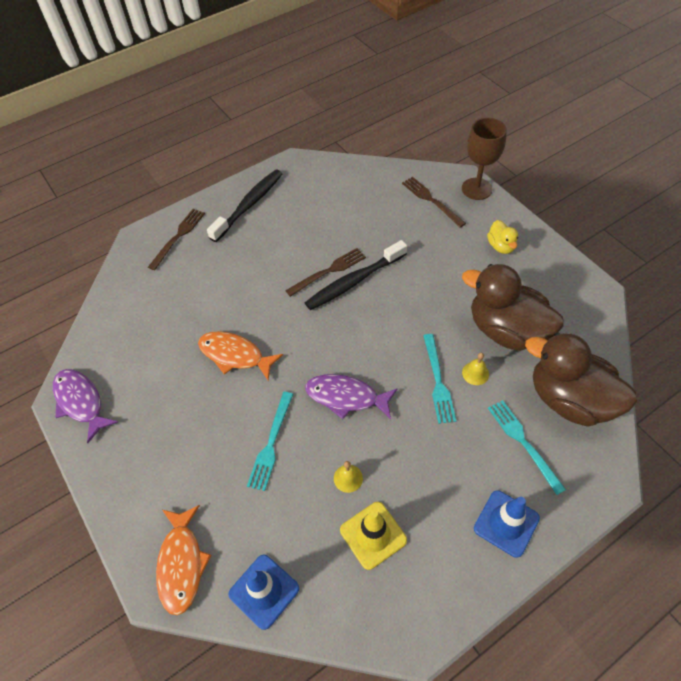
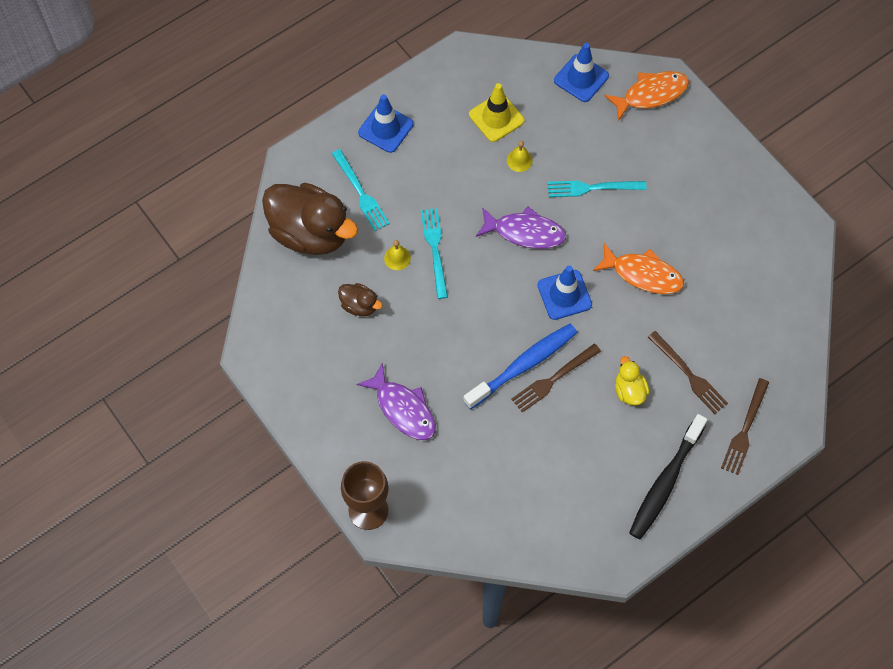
camera: 175 degrees right, 10 degrees up
purple fish [53,369,118,443] -> purple fish moved to [357,363,436,440]
orange fish [156,505,212,615] -> orange fish turned 75 degrees clockwise [604,71,689,121]
turquoise fork [247,392,293,491] -> turquoise fork turned 105 degrees counterclockwise [548,181,647,197]
black toothbrush [305,240,407,310] -> blue toothbrush [463,324,577,409]
brown fork [402,177,466,228] -> brown fork moved to [648,331,728,414]
brown duck [462,264,564,351] -> brown duck [338,283,382,316], size x0.45
yellow duck [487,220,518,254] -> yellow duck moved to [615,356,649,405]
none -> blue traffic cone [538,265,592,320]

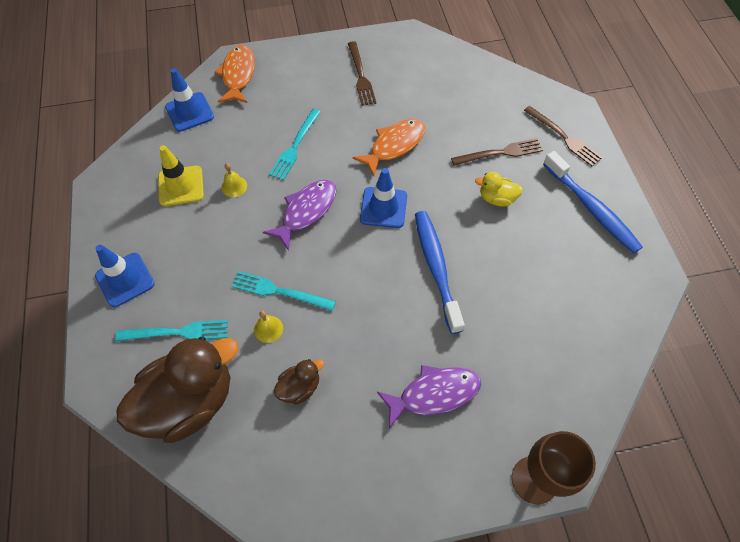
camera: 65 degrees left, 5 degrees down
brown fork [511,343,601,413] -> brown fork moved to [348,41,376,106]
black toothbrush [629,414,708,539] -> blue toothbrush [543,151,643,253]

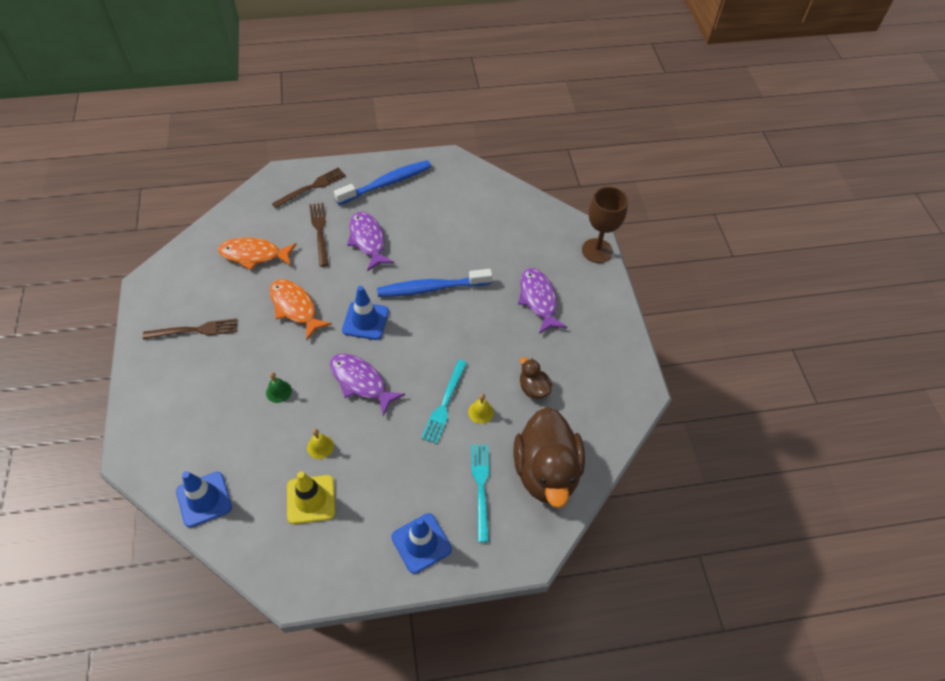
camera: 90 degrees left, 5 degrees down
brown duck [117,337,239,443] -> brown duck turned 150 degrees counterclockwise [514,407,585,508]
orange fish [214,45,255,103] -> orange fish moved to [218,237,297,270]
turquoise fork [269,109,321,180] -> green bell [266,372,292,403]
yellow duck [475,172,523,207] -> purple fish [347,212,394,271]

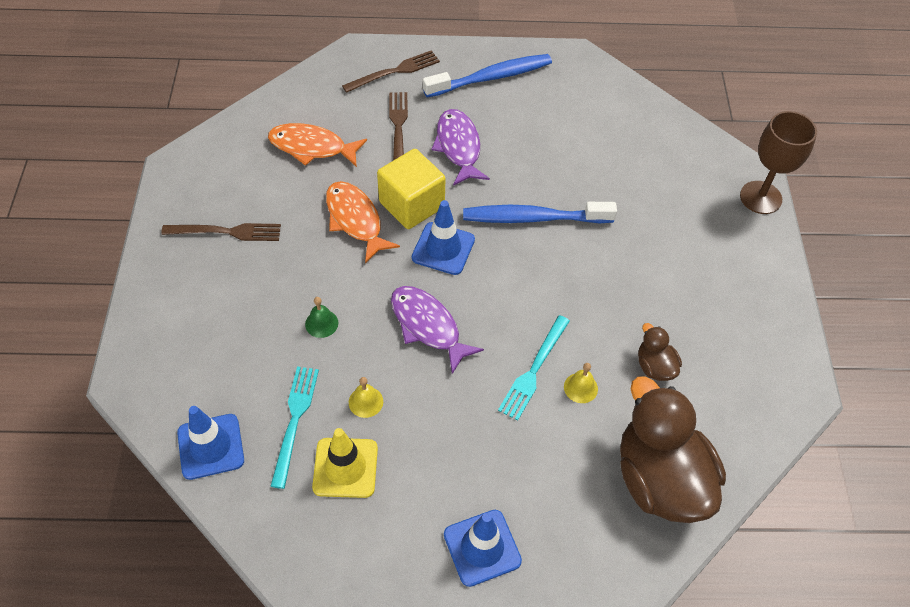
camera: 10 degrees right, 0 degrees up
turquoise fork [471,445,489,542] -> turquoise fork moved to [270,367,319,489]
brown duck [514,407,585,508] -> brown duck turned 150 degrees clockwise [620,376,726,523]
purple fish [518,268,567,334] -> none
none -> yellow cube [377,149,445,229]

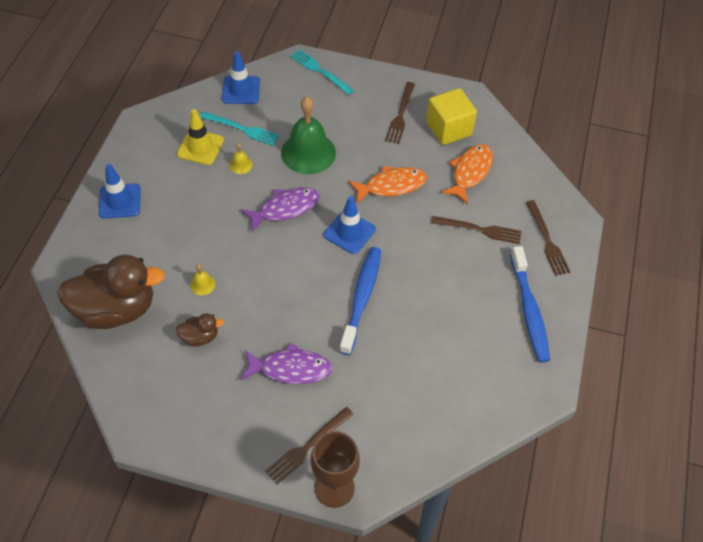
camera: 105 degrees right, 0 degrees up
green bell [305,297,338,338] -> green bell [281,96,336,174], size x2.42
yellow cube [377,149,445,229] -> yellow cube moved to [426,88,477,145]
purple fish [431,109,490,186] -> purple fish moved to [241,343,332,384]
turquoise fork [498,315,570,421] -> turquoise fork moved to [290,49,354,95]
none -> brown fork [265,407,353,484]

